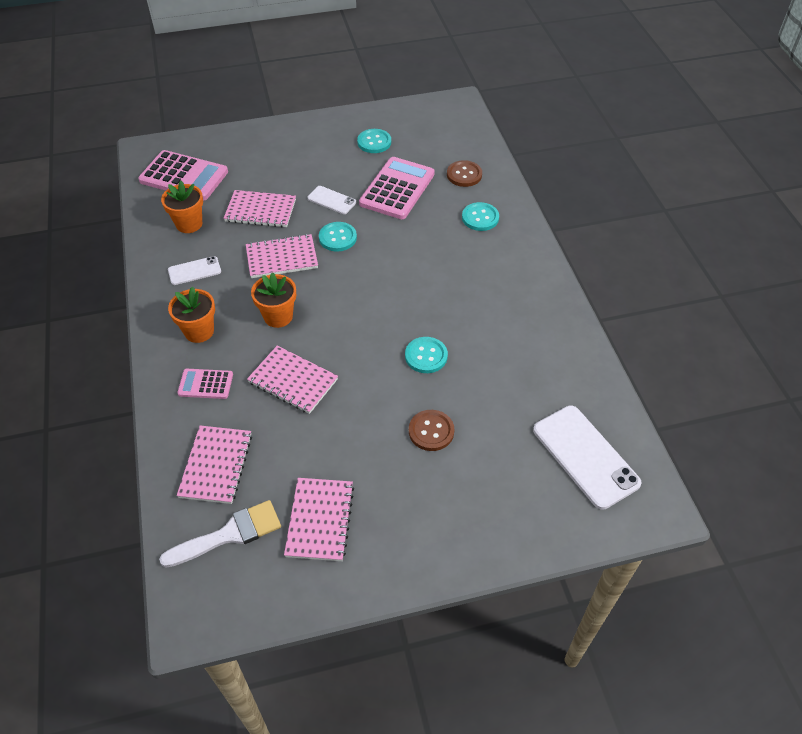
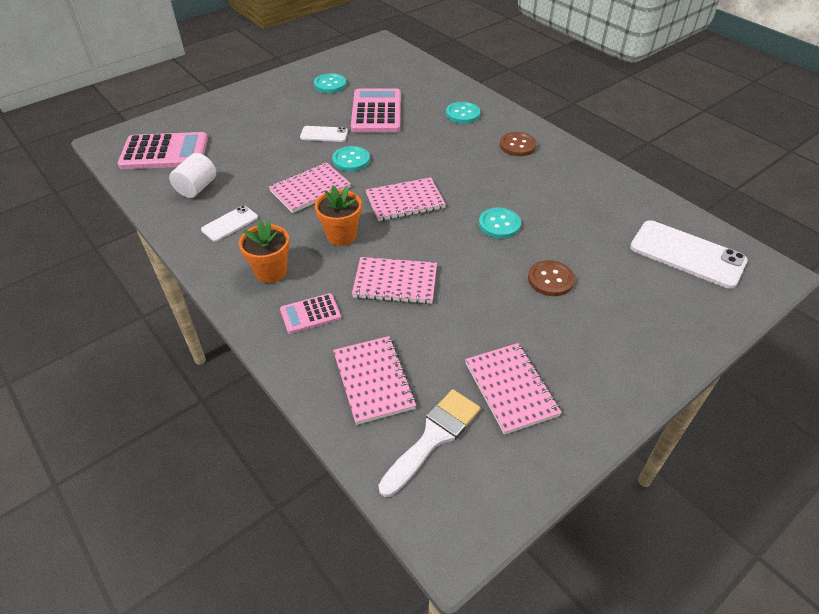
camera: 25 degrees left, 5 degrees down
orange flower pot [161,181,203,233] -> white cylinder [169,153,216,198]
pink notebook [224,190,296,228] -> pink notebook moved to [366,177,446,221]
brown button [447,160,482,187] -> brown button moved to [500,132,537,156]

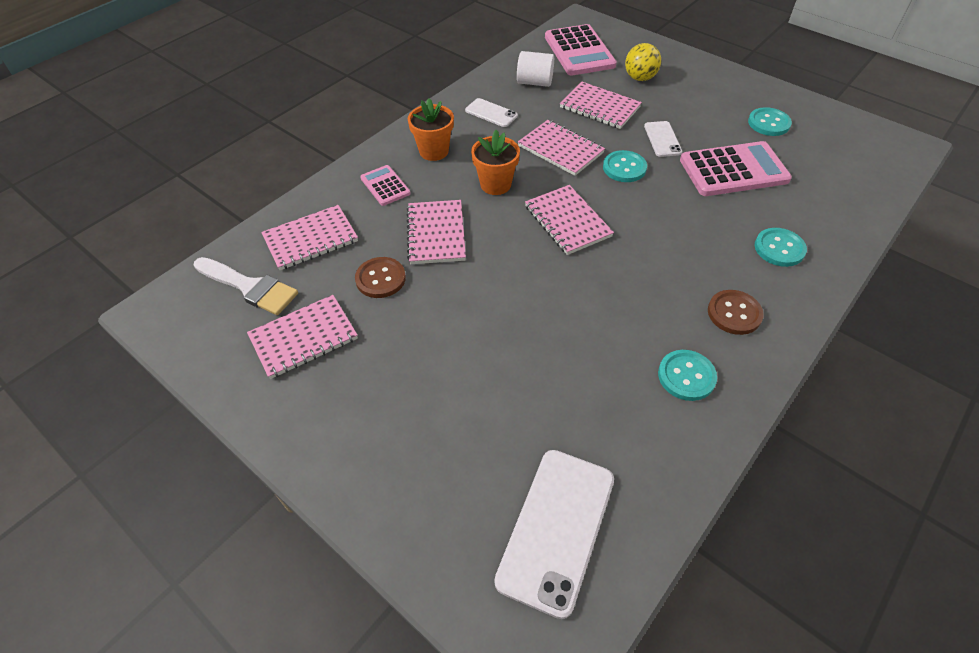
camera: 80 degrees right, 5 degrees up
turquoise button [479,208,521,239] -> turquoise button moved to [658,350,717,401]
brown button [528,260,575,296] -> brown button moved to [355,257,406,298]
none -> pink notebook [560,82,642,129]
none -> yellow ball [625,43,661,81]

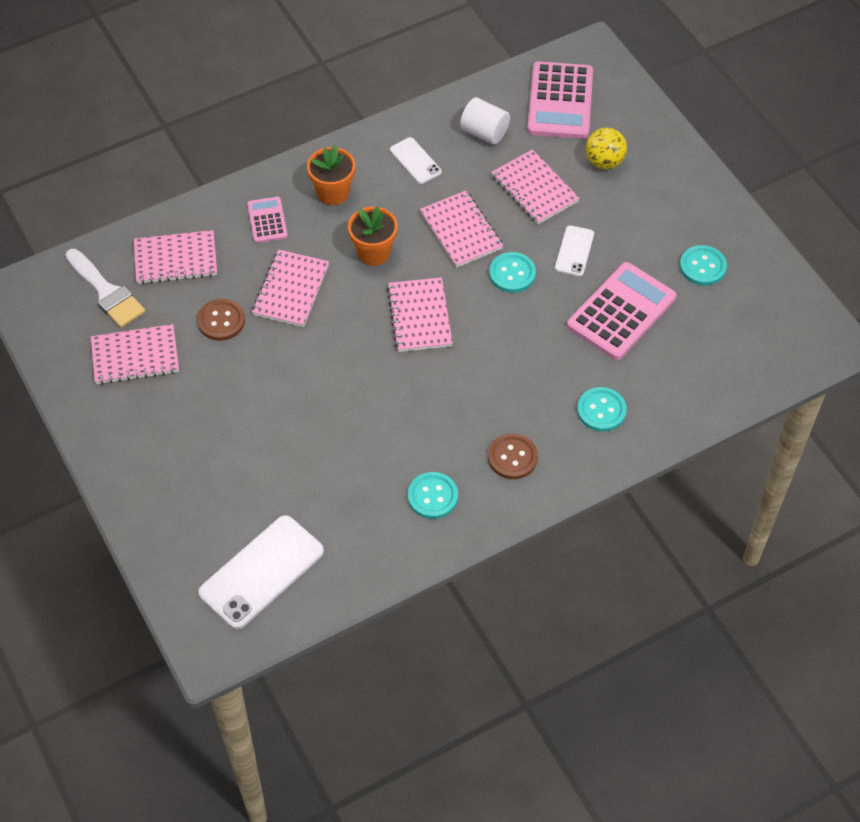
camera: 20 degrees right, 5 degrees up
pink calculator [680,141,792,196] -> pink calculator turned 60 degrees counterclockwise [567,262,676,360]

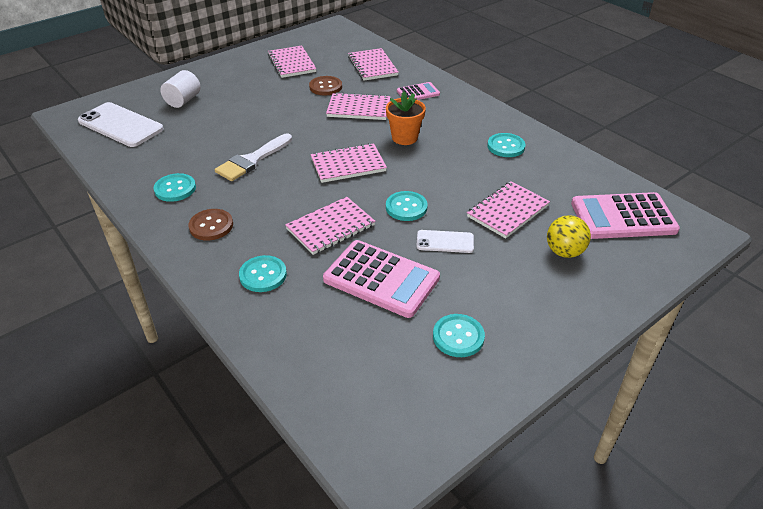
camera: 80 degrees right, 15 degrees down
white brush [66,249,145,328] -> white brush moved to [215,134,292,181]
orange flower pot [307,144,355,205] -> none
white phone [390,137,442,184] -> turquoise button [487,133,526,157]
pink notebook [420,191,503,268] -> pink notebook moved to [285,197,375,255]
white cylinder [460,97,510,145] -> white cylinder moved to [160,70,200,108]

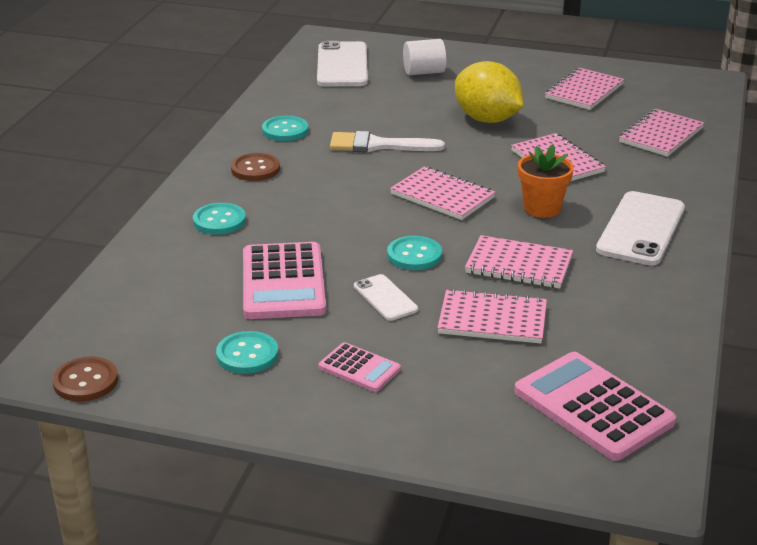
camera: 55 degrees right, 10 degrees down
pink notebook [285,197,375,255] -> pink notebook moved to [465,235,573,288]
brown button [309,76,342,95] -> brown button moved to [53,357,118,402]
pink calculator [397,82,440,100] -> pink calculator moved to [319,342,401,392]
turquoise button [487,133,526,157] -> none
yellow ball [547,215,591,258] -> none
none -> yellow lemon [455,61,524,123]
none -> white phone [596,191,685,266]

